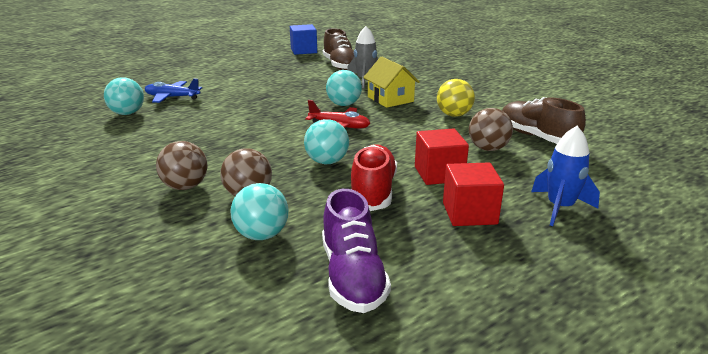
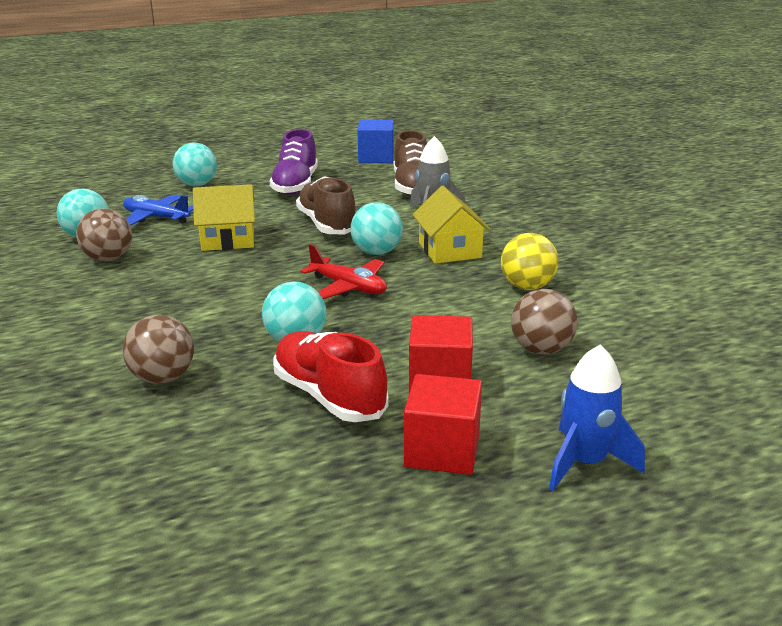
camera: 15 degrees right, 0 degrees up
brown ball [156,141,208,190] -> brown ball moved to [76,208,132,262]
turquoise ball [231,183,288,240] -> turquoise ball moved to [173,143,217,187]
purple shoe [322,189,391,313] -> purple shoe moved to [269,129,318,195]
red shoe [351,144,397,211] -> red shoe turned 60 degrees counterclockwise [274,331,389,422]
brown shoe [502,97,586,144] -> brown shoe moved to [296,176,355,234]
none -> yellow house [193,184,255,251]

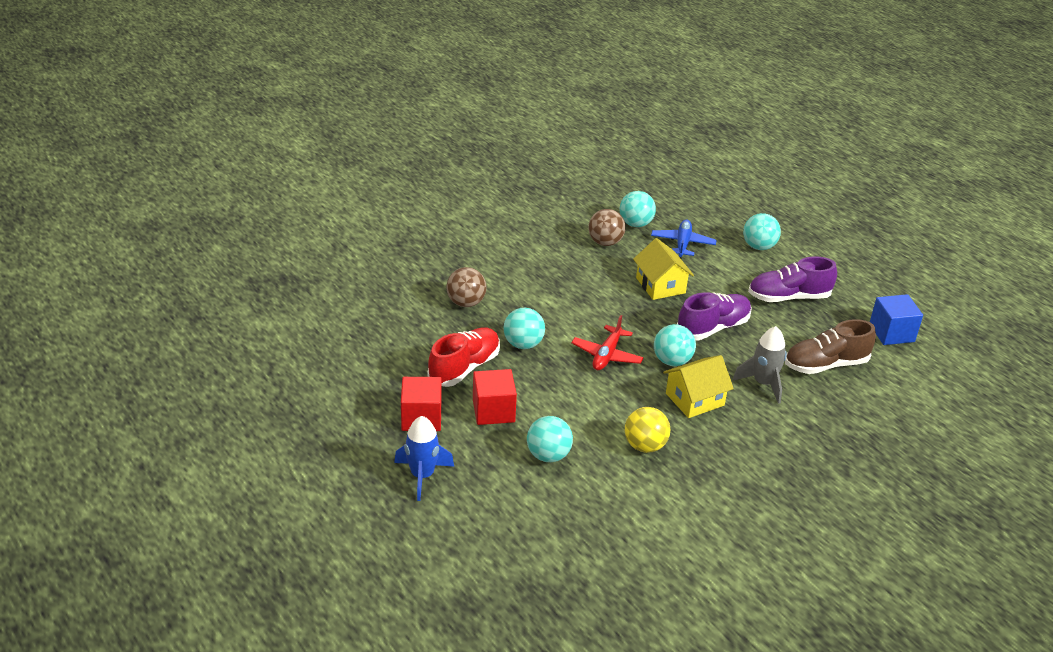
camera: 75 degrees right, 10 degrees up
brown shoe [296,176,355,234] -> purple shoe [677,292,752,341]
brown ball [511,289,578,355] -> turquoise ball [527,416,573,462]

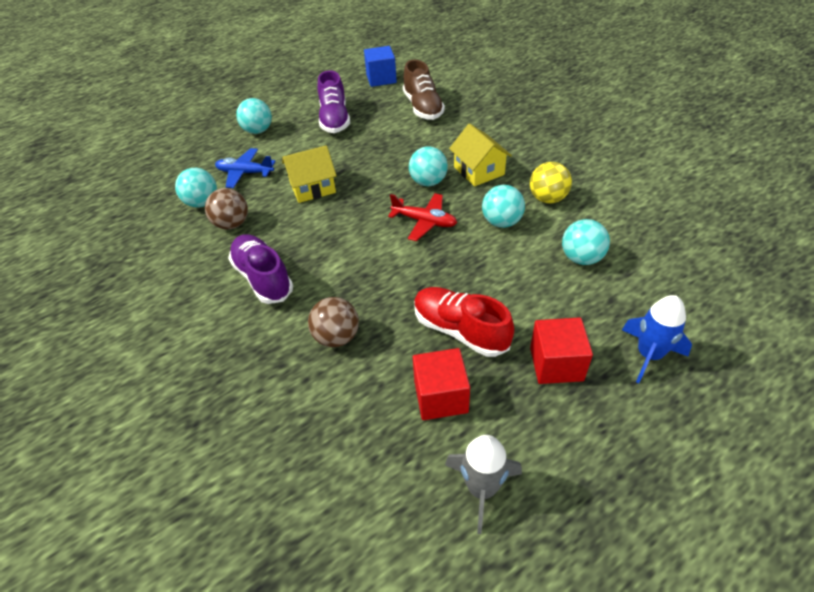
camera: 85 degrees left, 10 degrees up
red cube [473,369,517,425] -> red cube moved to [413,348,470,420]
turquoise ball [503,308,545,349] -> turquoise ball moved to [482,185,525,228]
purple shoe [677,292,752,341] -> purple shoe moved to [228,234,293,304]
grey rocket [733,326,787,404] -> grey rocket moved to [445,435,522,534]

